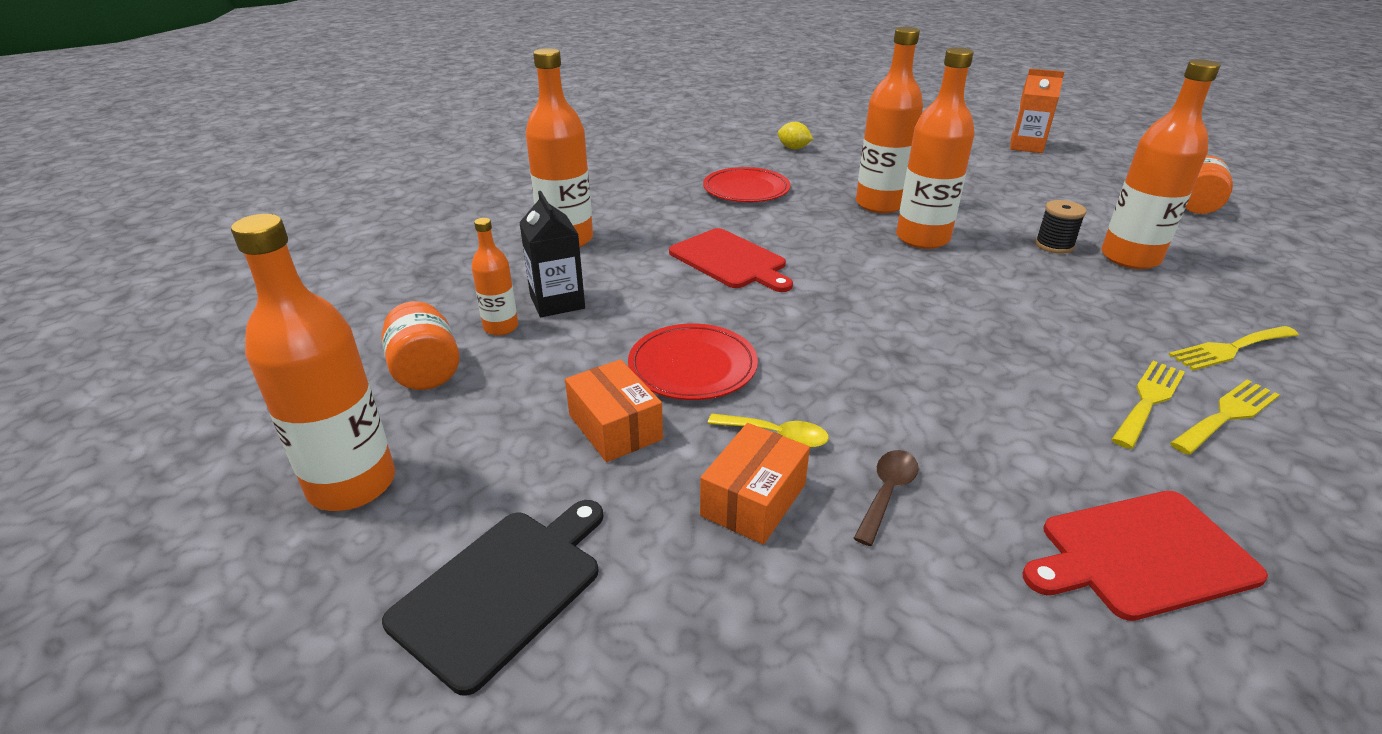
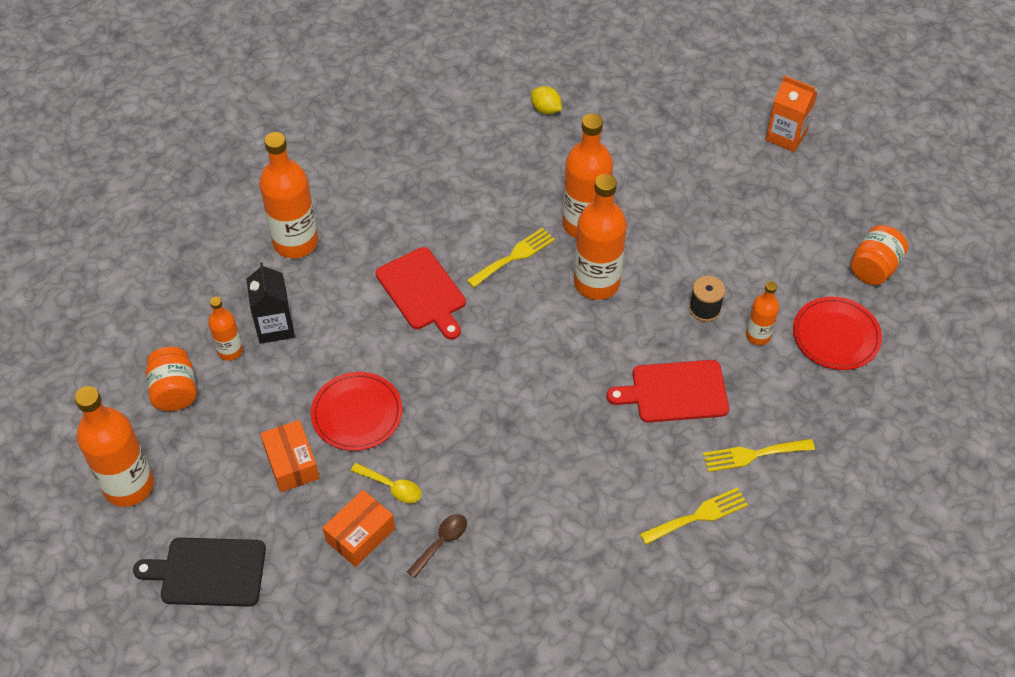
camera: 10 degrees right, 20 degrees up
black cutting board [382,500,603,696] -> black cutting board turned 135 degrees counterclockwise [133,537,266,607]
red plate [703,167,790,202] -> red plate moved to [793,297,882,370]
red cutting board [1023,491,1268,621] -> red cutting board moved to [607,360,729,423]
orange bottle [1101,59,1220,269] -> orange bottle [746,281,779,345], size x0.53
yellow fork [1111,361,1185,449] -> yellow fork moved to [467,228,555,288]

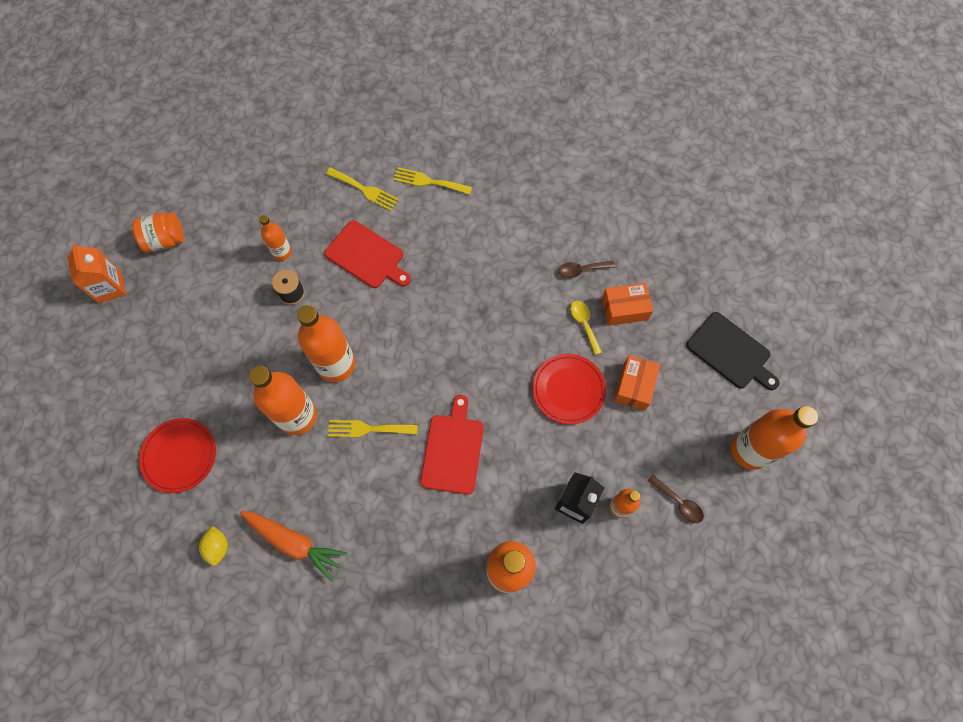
camera: 140 degrees left, 15 degrees up
orange jar [146,347,197,411] -> brown spoon [647,474,704,523]
orange carton [765,75,818,152] -> orange carton moved to [67,244,126,303]
red plate [793,297,882,370] -> red plate moved to [139,418,216,493]
none -> orange carrot [240,511,347,581]

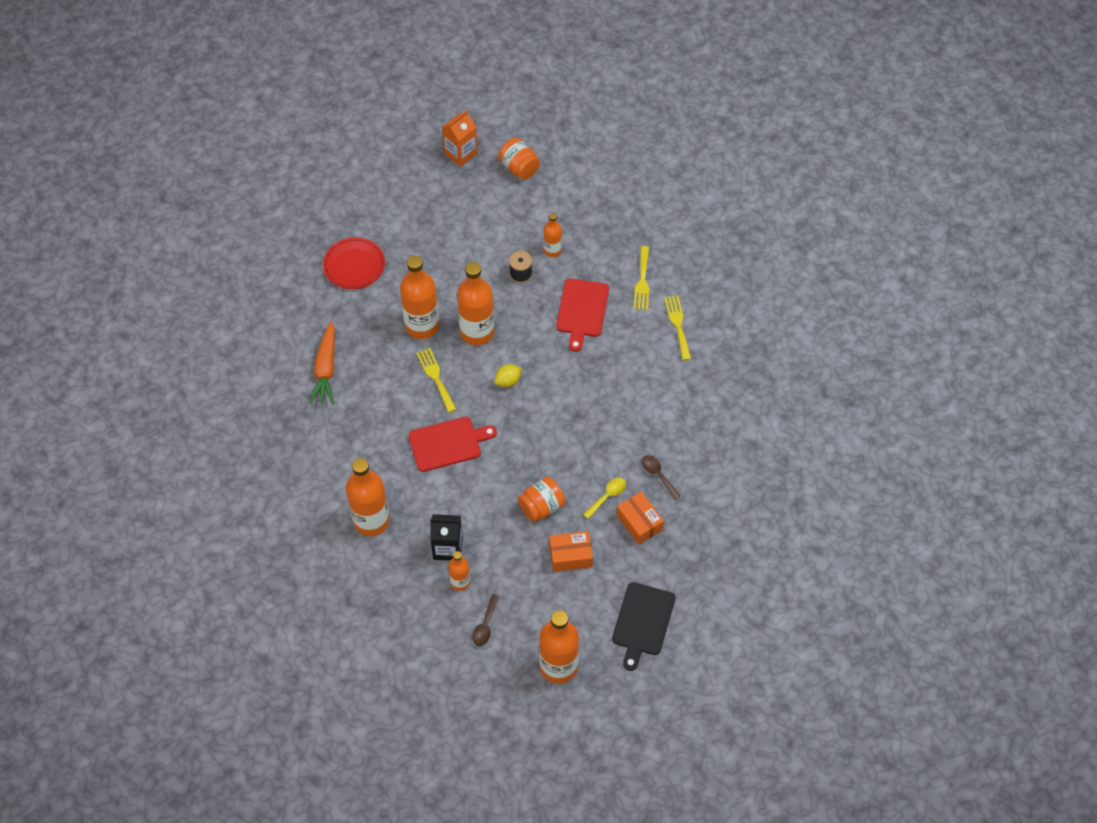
camera: 65 degrees right, 10 degrees down
yellow lemon [199,526,228,566] -> yellow lemon moved to [494,364,522,387]
red plate [533,354,606,424] -> orange jar [518,477,565,522]

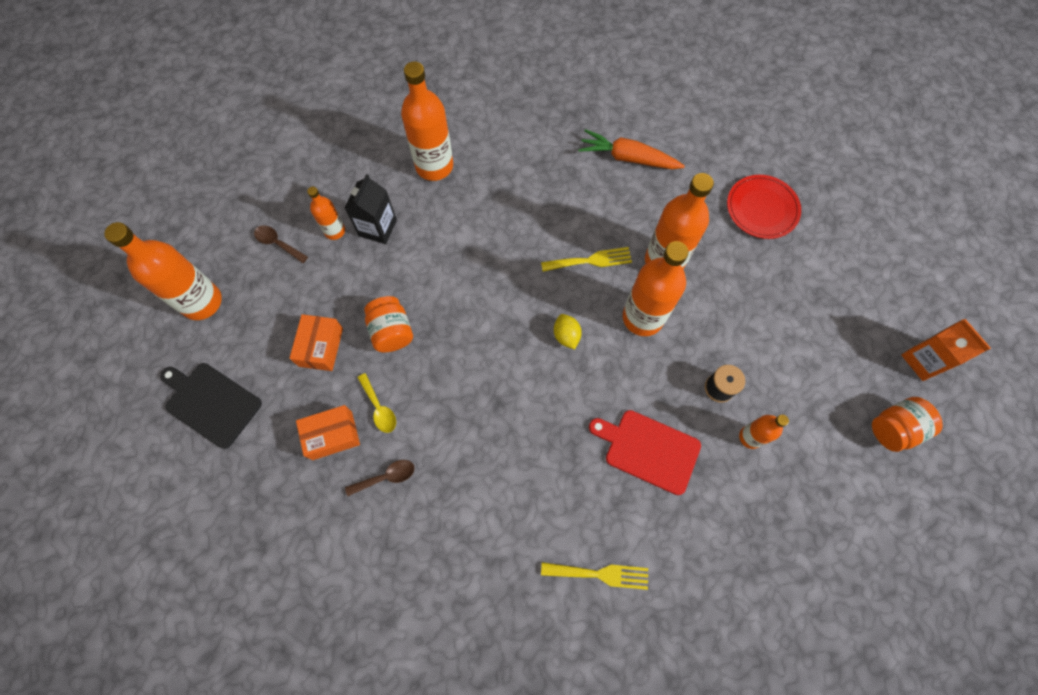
camera: 105 degrees right, 10 degrees up
red cutting board [408,417,497,472] -> none
yellow fork [634,246,649,310] -> none

